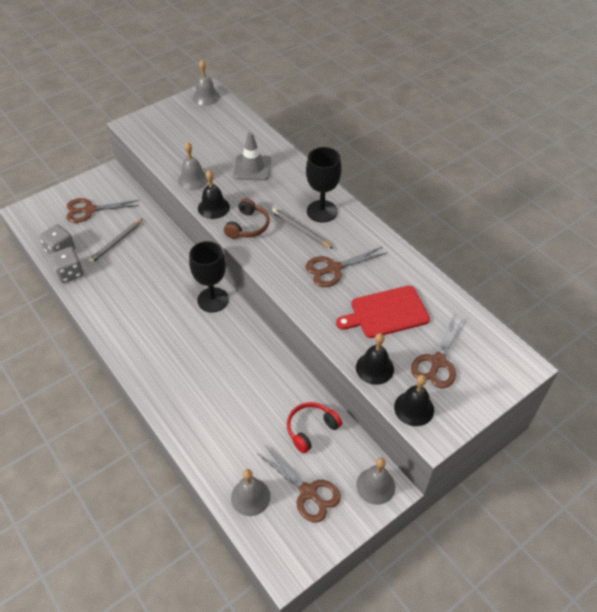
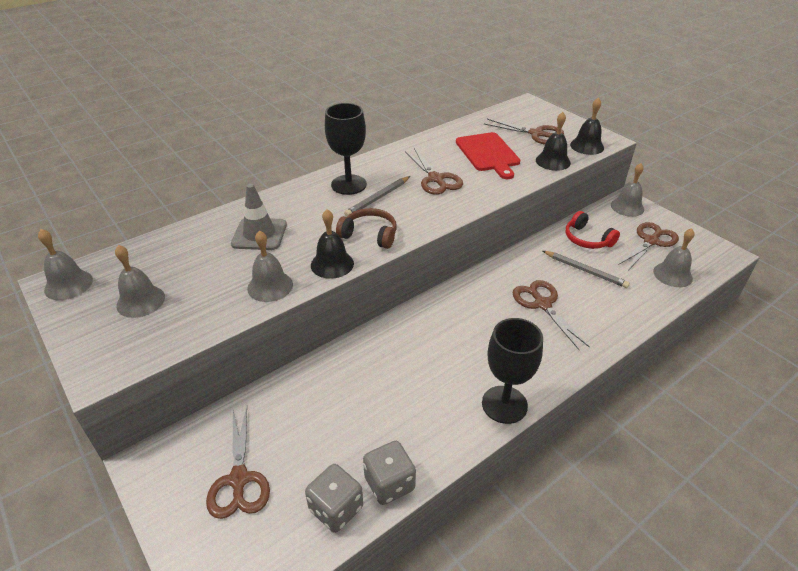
camera: 90 degrees left, 10 degrees down
grey pencil [88,219,143,264] -> grey pencil moved to [543,251,630,288]
black goblet [189,241,229,312] -> black goblet moved to [482,318,543,424]
none -> grey bell [115,245,165,318]
none -> brown scissors [512,280,590,350]

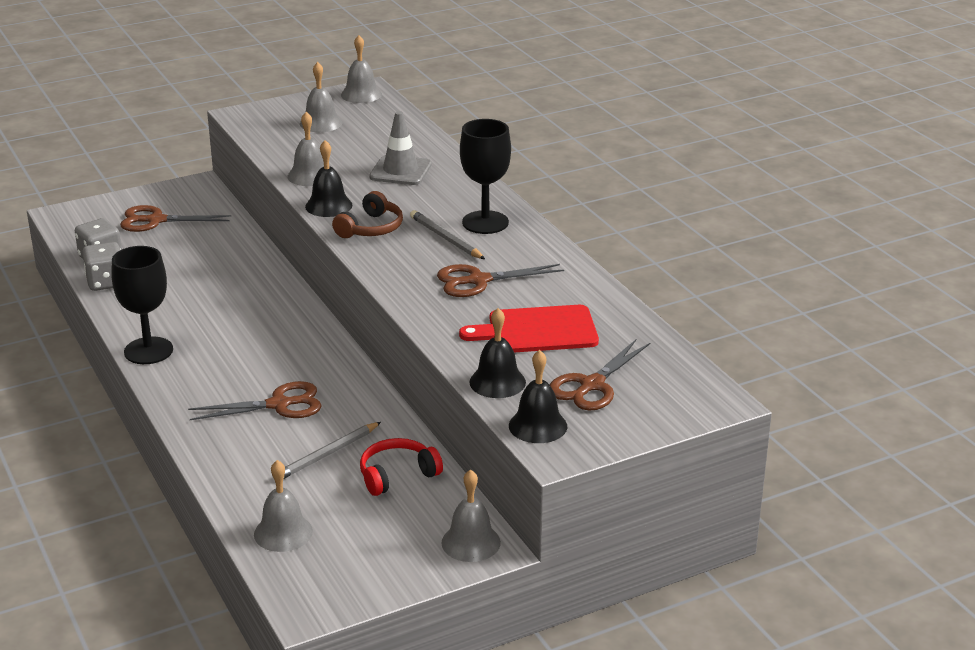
camera: 100 degrees right, 10 degrees down
brown scissors [618,222,679,269] -> none

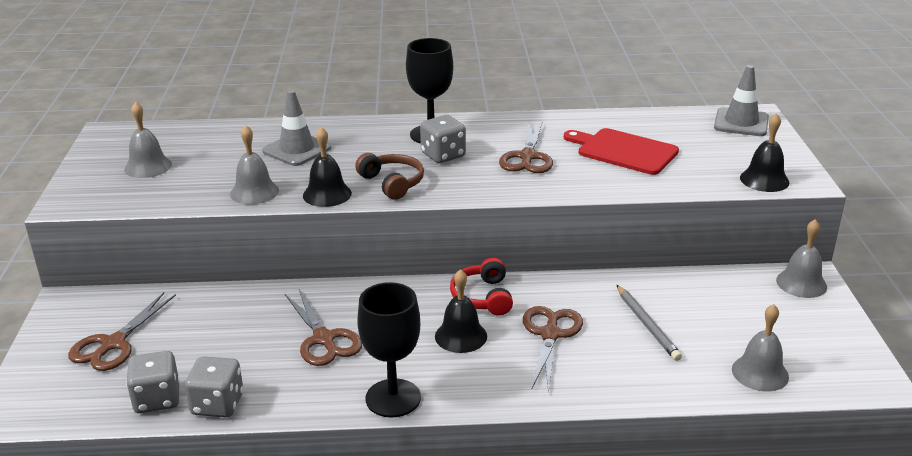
camera: 65 degrees left, 0 degrees up
grey bell [341,35,382,103] -> none
red headphones [360,438,443,496] -> red headphones moved to [450,257,513,316]
grey pencil [410,210,485,259] -> grey dice [420,115,466,163]
red cutting board [459,305,599,353] -> red cutting board turned 105 degrees clockwise [564,128,679,175]
black bell [469,308,526,398] -> black bell moved to [435,269,487,353]
brown scissors [550,340,651,411] -> brown scissors moved to [285,289,362,366]
none -> grey traffic cone [714,65,769,136]

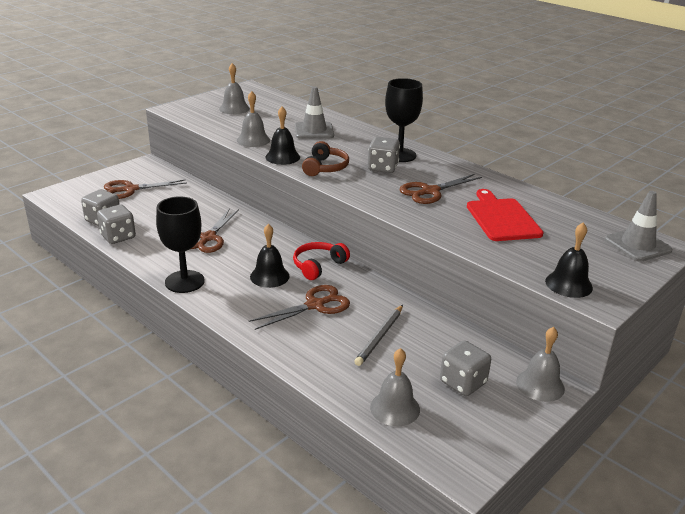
camera: 45 degrees right, 0 degrees up
none -> grey dice [440,340,491,396]

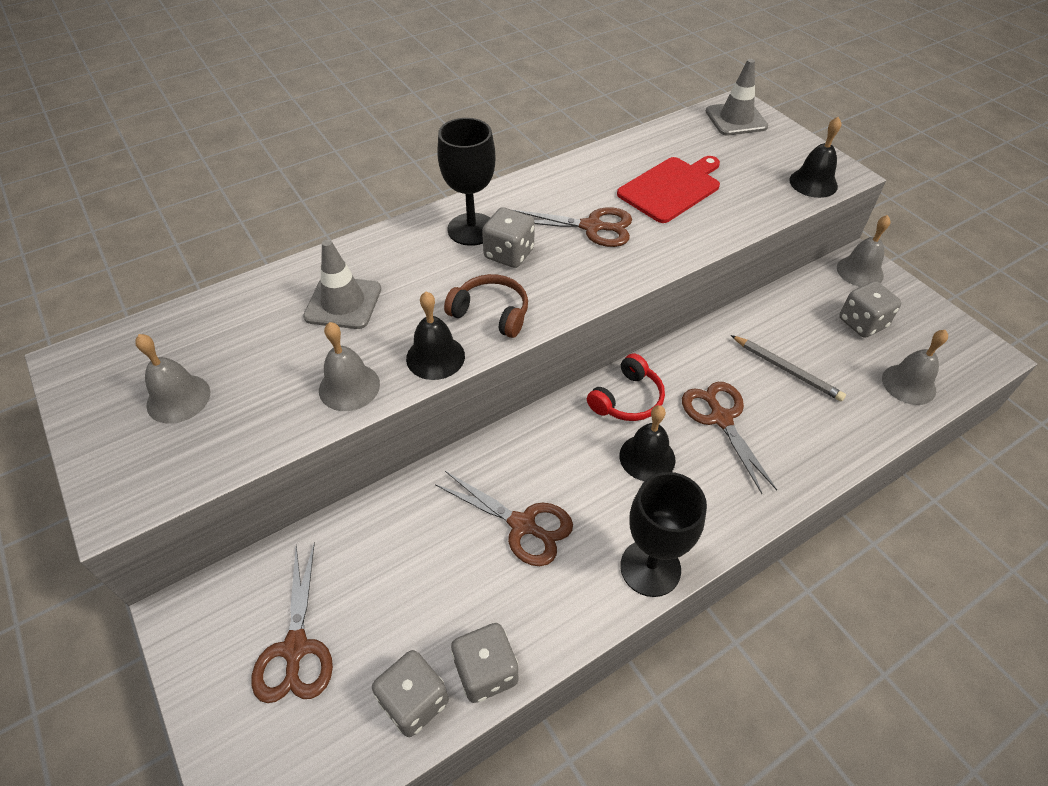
camera: 75 degrees left, 20 degrees up
red headphones [293,242,350,280] -> red headphones turned 105 degrees counterclockwise [587,353,665,421]
brown scissors [399,174,482,204] -> brown scissors turned 60 degrees counterclockwise [514,207,632,247]
red cutting board [467,189,544,241] -> red cutting board turned 135 degrees clockwise [617,156,720,223]

